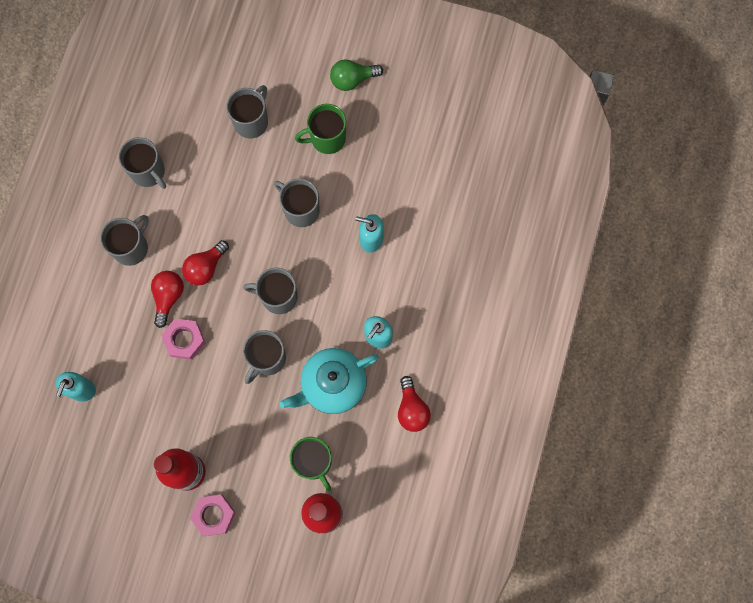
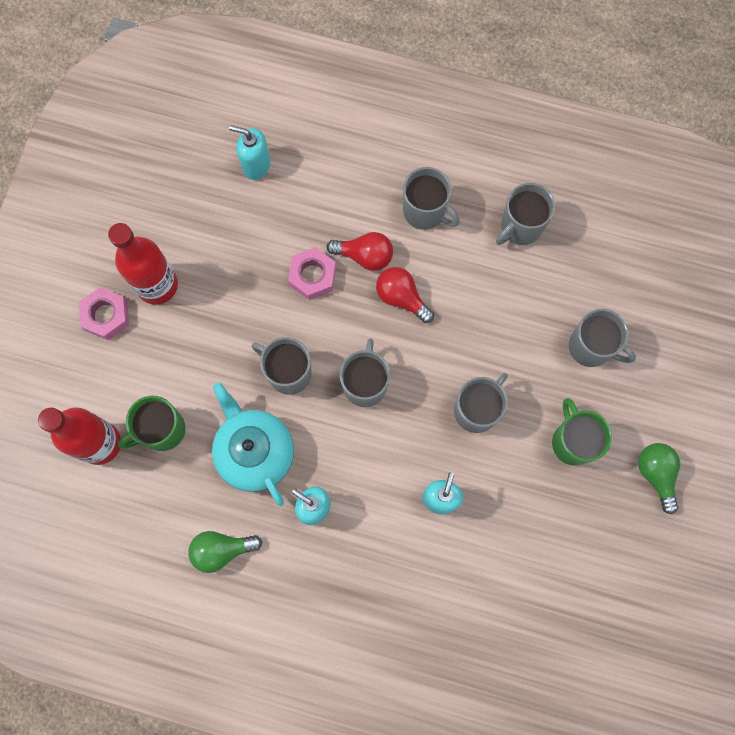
camera: 90 degrees right, 0 degrees up
red light bulb [398,376,431,432] -> green light bulb [188,531,263,573]

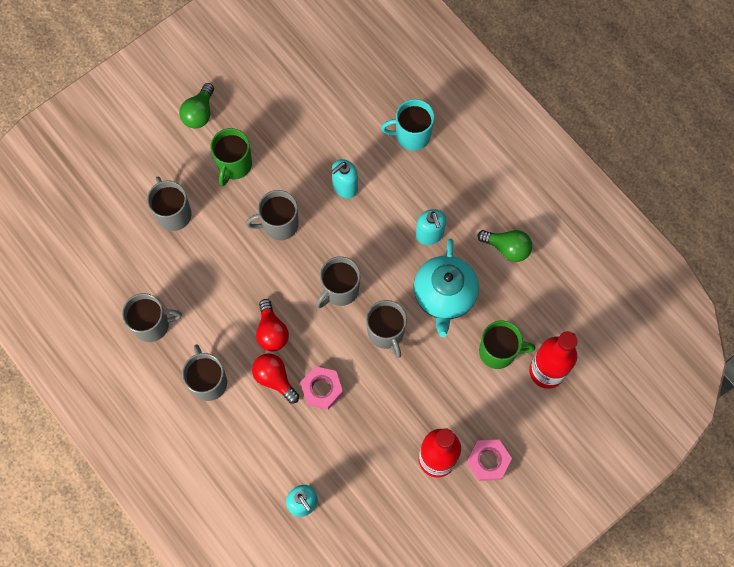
camera: 145 degrees left, 5 degrees down
none -> turquoise mug [381,99,435,151]

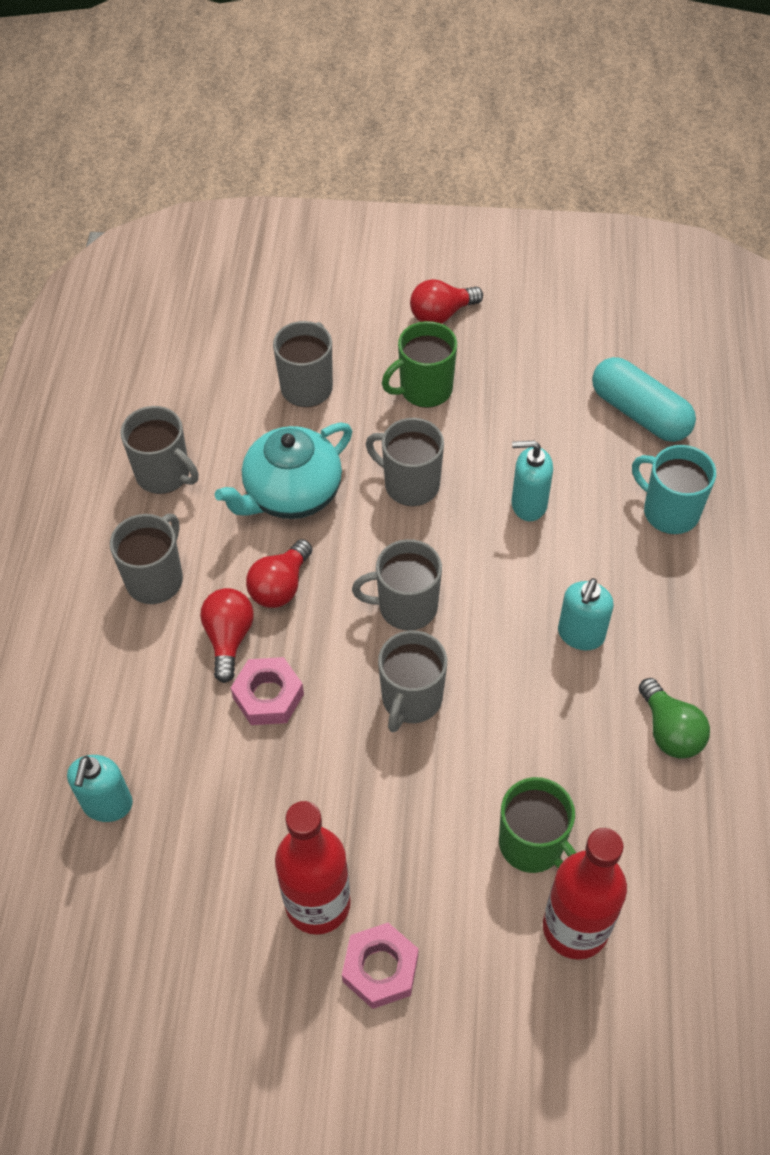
camera: 45 degrees right, 15 degrees down
green light bulb [179,83,214,129] -> red light bulb [410,279,483,324]
turquoise teapot [414,239,479,337] -> turquoise teapot moved to [215,423,352,519]
none -> turquoise capsule [592,357,696,442]

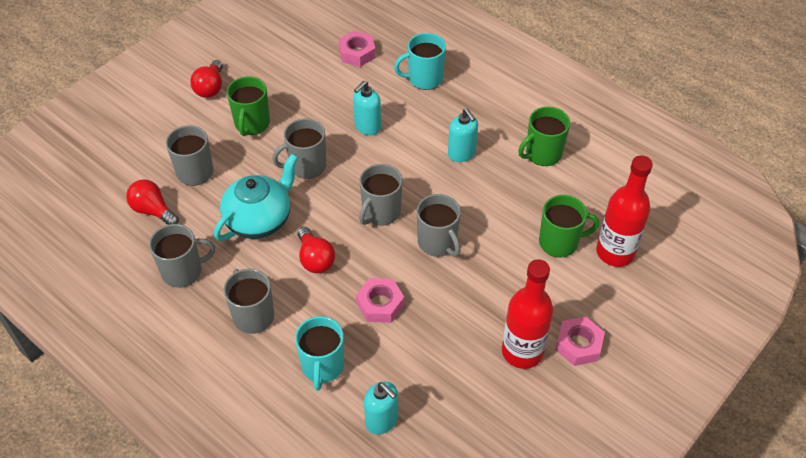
camera: 55 degrees left, 5 degrees down
red light bulb [200,588,253,683] -> red light bulb moved to [126,179,179,225]
turquoise teapot [215,423,352,519] -> turquoise teapot turned 135 degrees counterclockwise [214,154,298,241]
turquoise capsule [592,357,696,442] -> pink nut [339,31,376,67]
green light bulb [639,678,710,759] -> green mug [518,107,570,166]
none -> turquoise mug [295,316,344,391]

